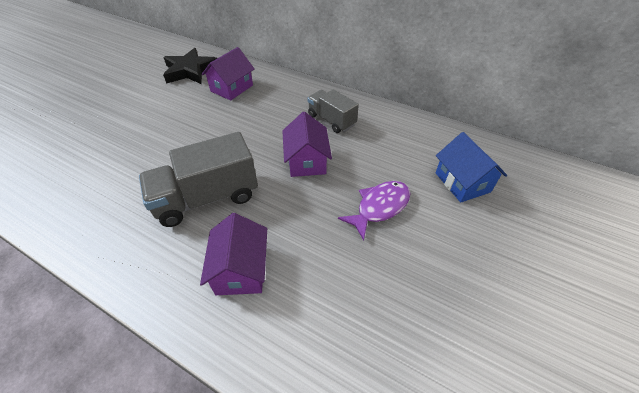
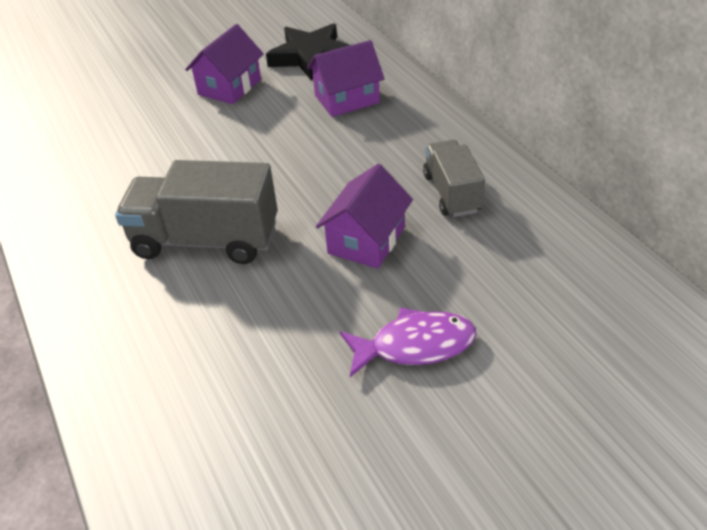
camera: 35 degrees right, 5 degrees down
purple house [200,213,267,295] -> purple house moved to [185,24,264,104]
blue house [436,132,507,203] -> none

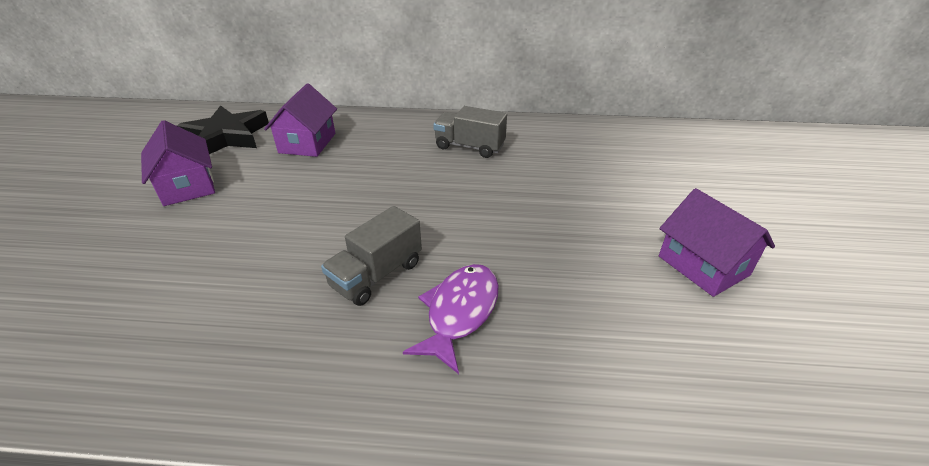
camera: 60 degrees left, 5 degrees down
grey truck [115,160,278,264] -> grey truck [321,206,422,306], size x0.62
purple house [316,164,413,269] -> purple house moved to [659,188,775,297]
purple fish [340,307,476,377] -> purple fish moved to [403,264,499,374]

